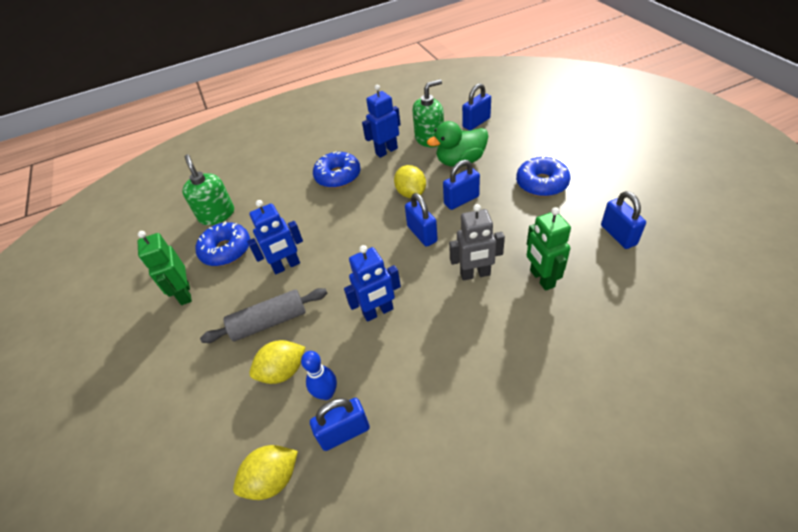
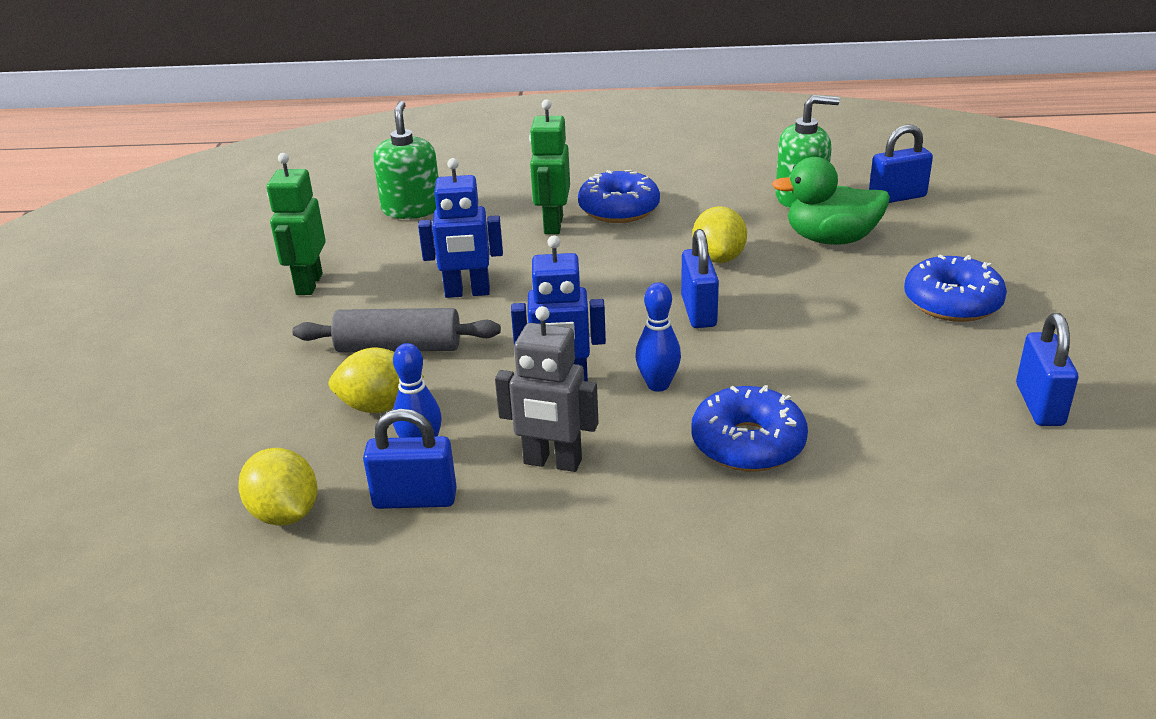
camera: 20 degrees right, 15 degrees down
blue donut [195,221,250,266] -> blue donut moved to [691,385,808,472]
yellow lemon [233,445,298,500] -> yellow lemon turned 60 degrees clockwise [238,448,317,526]
blue robot [362,85,401,158] -> none
blue padlock [443,160,480,210] -> none
grey robot [449,204,505,281] -> grey robot moved to [495,306,598,472]
green robot [527,207,571,291] -> green robot moved to [529,99,570,234]
none -> blue bowling pin [635,282,681,392]

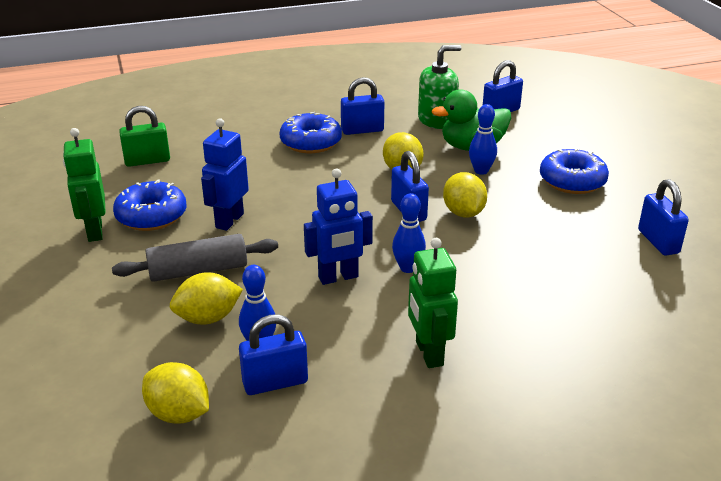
camera: 20 degrees left, 0 degrees up
green soap dispenser [373,101,438,219] -> green padlock [119,106,170,167]
blue robot [418,158,503,298] -> blue robot turned 135 degrees clockwise [201,118,249,231]
grey robot [495,306,598,472] -> none
green robot [529,99,570,234] -> green robot moved to [408,238,458,368]
blue donut [691,385,808,472] -> blue donut moved to [113,179,187,231]
none -> blue padlock [341,77,384,135]
none -> yellow lemon [443,172,487,217]
none -> blue bowling pin [469,104,497,175]

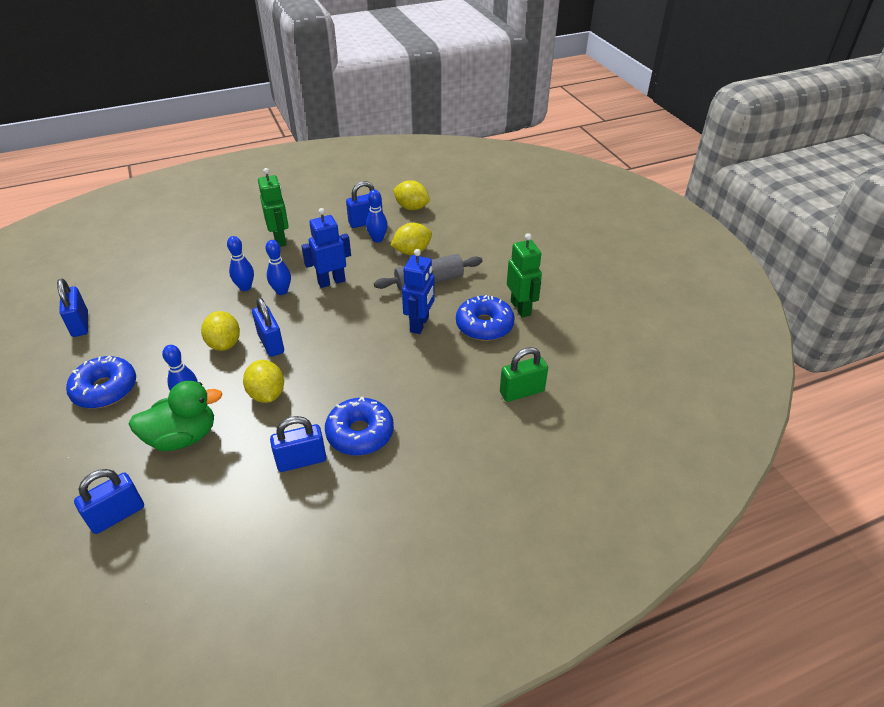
camera: 175 degrees right, 10 degrees up
green soap dispenser [418,45,461,129] -> none
none -> blue bowling pin [227,236,254,291]

